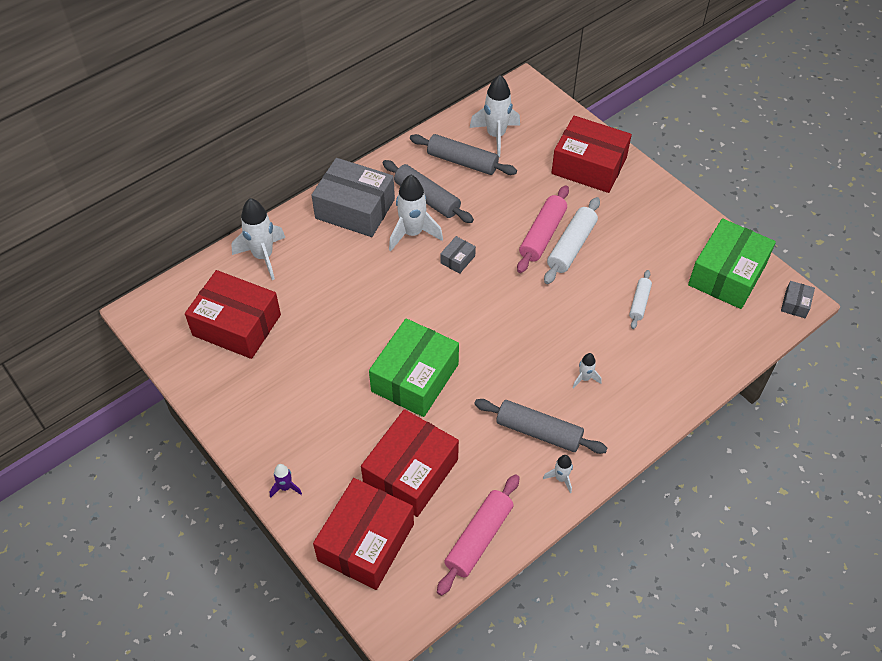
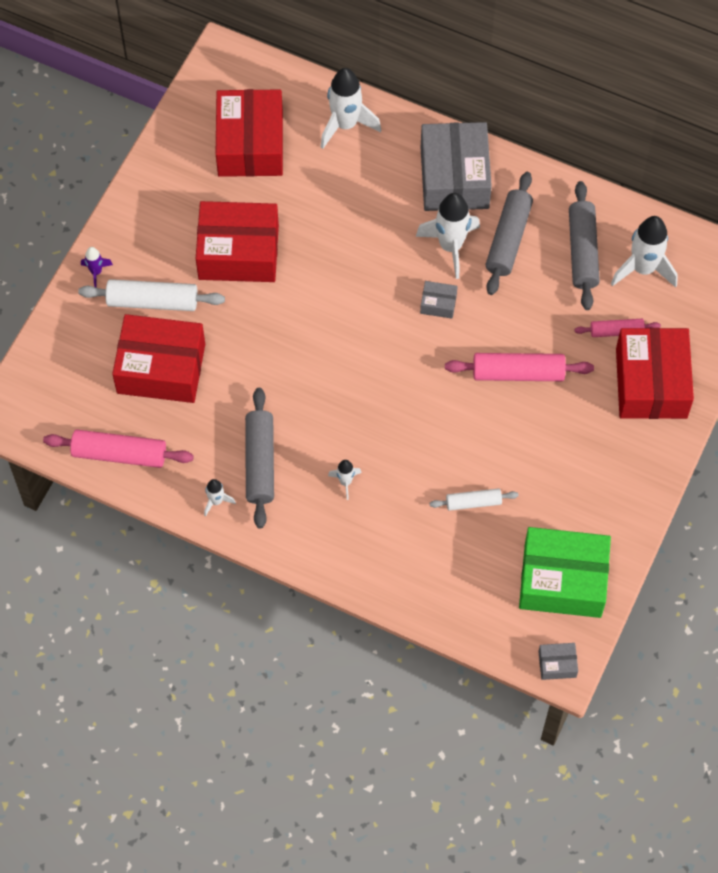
camera: 65 degrees right, 10 degrees up
red box [313,478,414,590] -> red box moved to [196,201,279,282]
green box [369,318,459,417] -> none
white rolling pin [544,197,600,284] -> white rolling pin moved to [78,279,225,311]
none -> pink rolling pin [575,319,661,337]

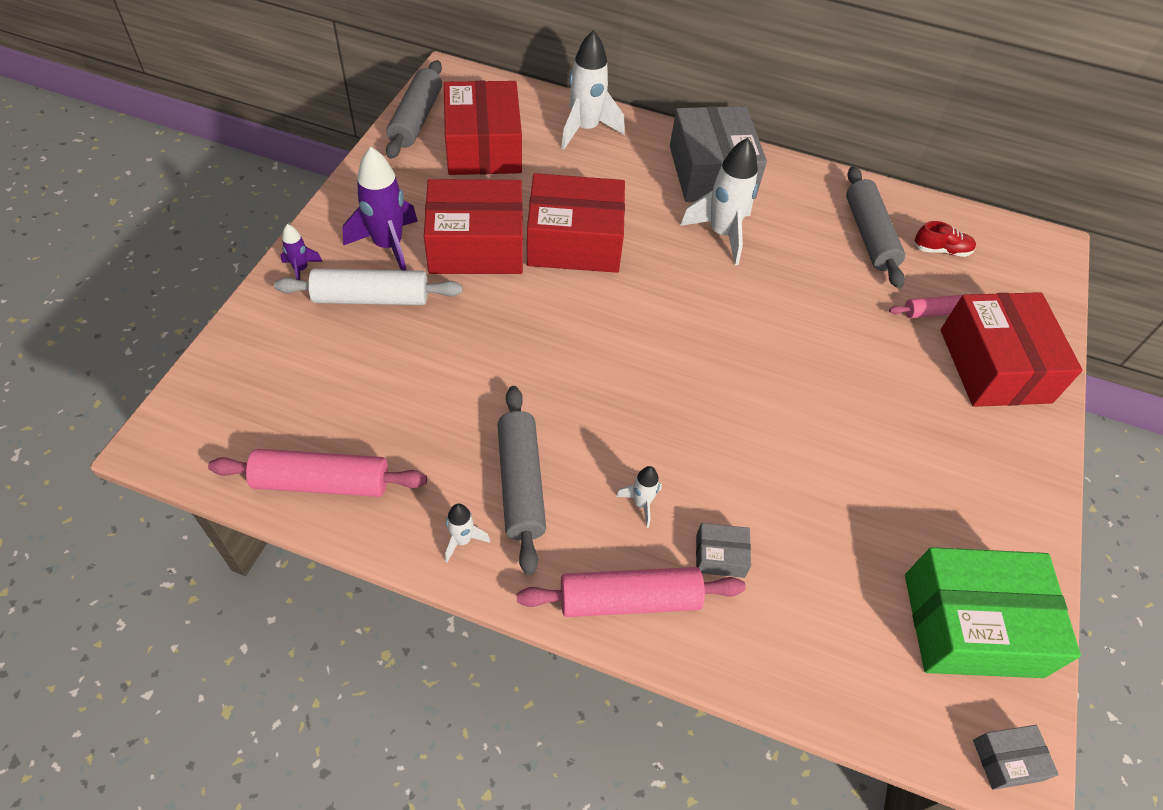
camera: 10 degrees left, 10 degrees down
red box [112,314,205,403] -> red box moved to [527,173,625,273]
grey box [420,281,458,319] -> grey box moved to [696,523,751,578]
white rolling pin [430,488,519,511] -> none
pink rolling pin [445,353,594,381] -> pink rolling pin moved to [517,567,746,617]
grey rolling pin [485,172,533,295] -> grey rolling pin moved to [386,60,442,159]
white rocket [611,216,678,288] -> red shoe [914,221,976,257]
none -> purple rocket [342,147,418,270]

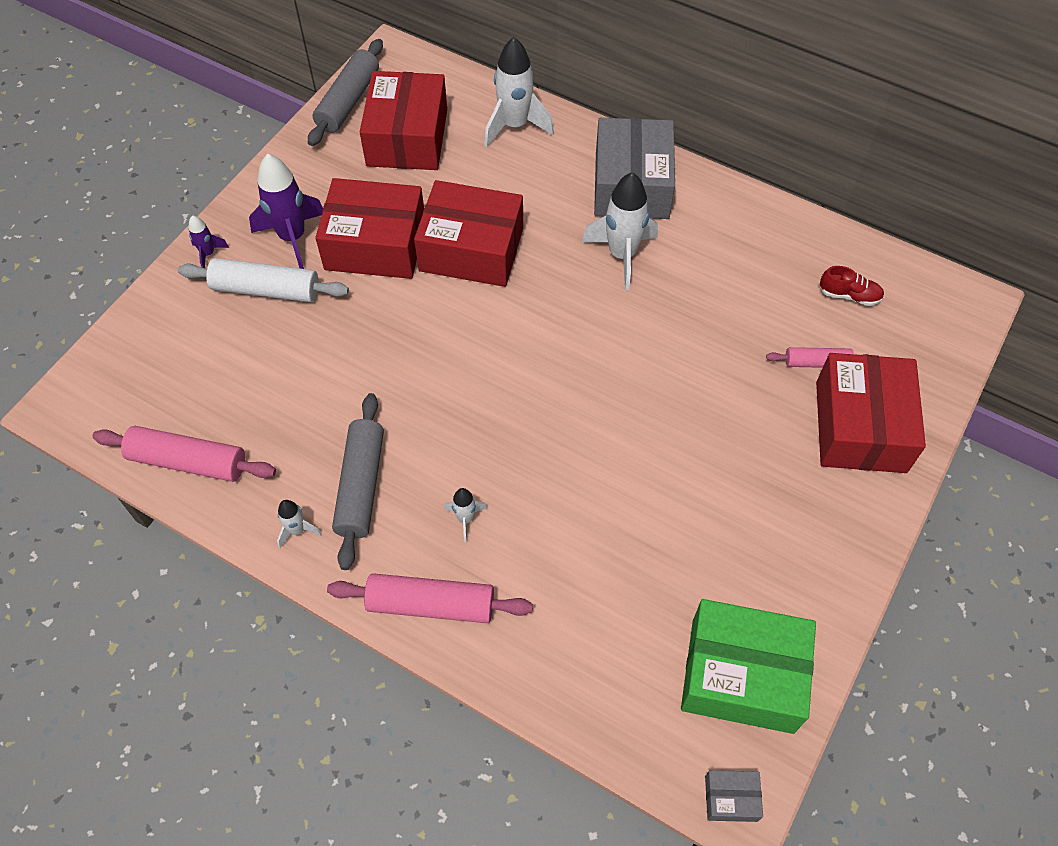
camera: 15 degrees right, 5 degrees up
grey box [696,523,751,578] -> none
grey rolling pin [846,167,905,288] -> none

